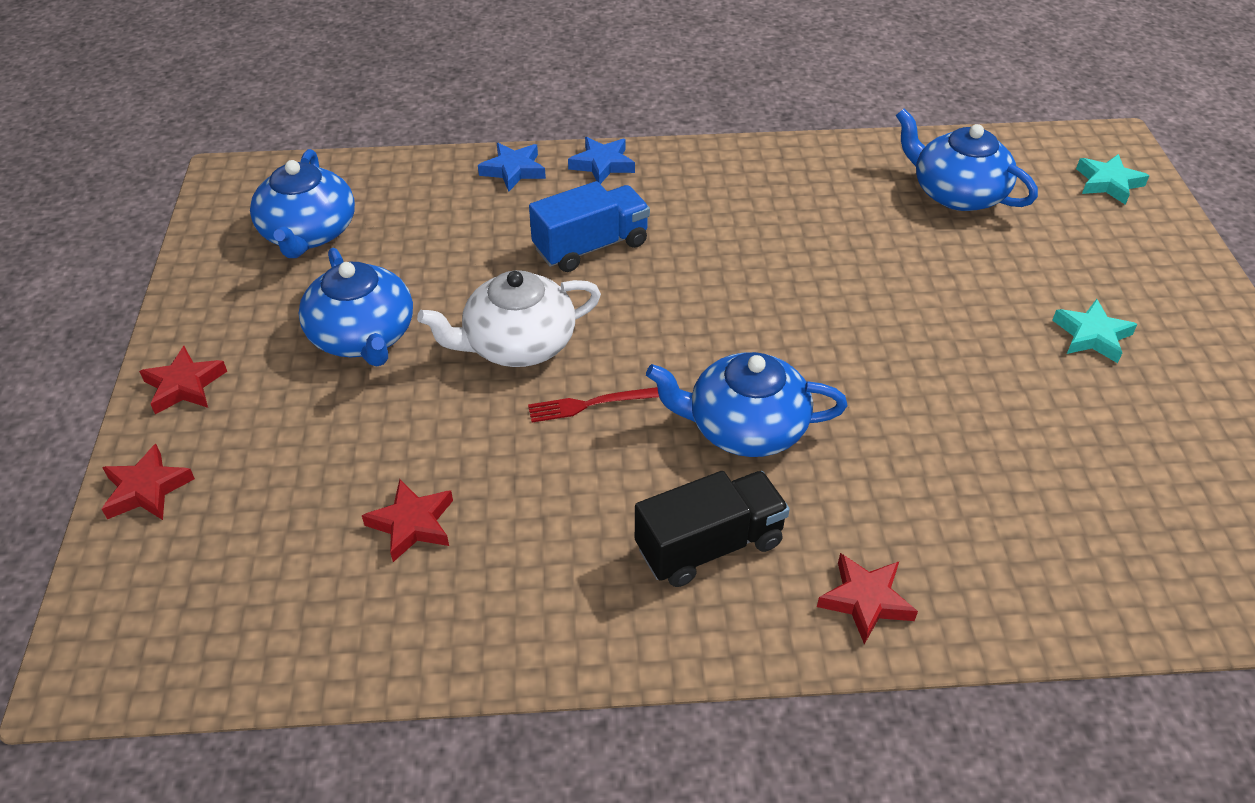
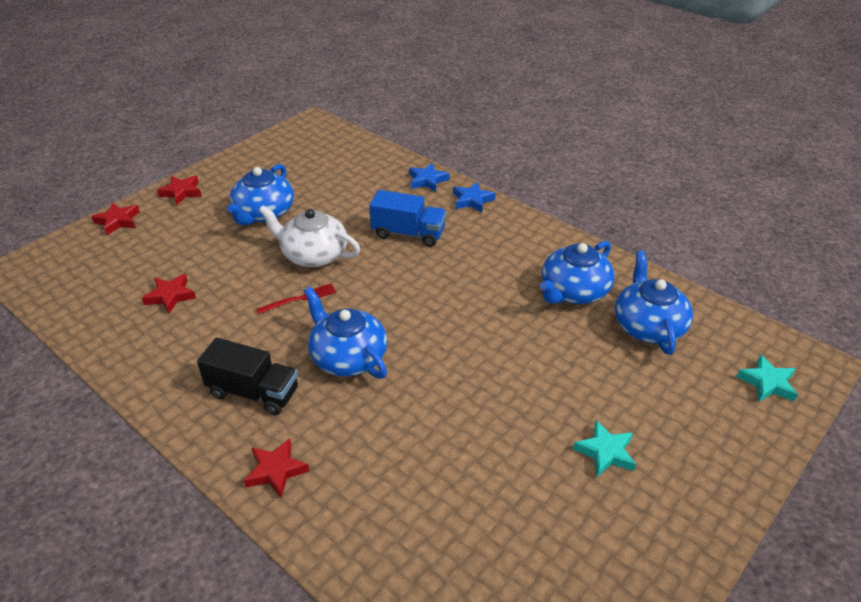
camera: 45 degrees right, 5 degrees down
blue teapot [250,149,355,258] -> blue teapot moved to [540,241,614,304]
red fork [528,387,659,423] -> red fork turned 120 degrees clockwise [257,284,336,314]

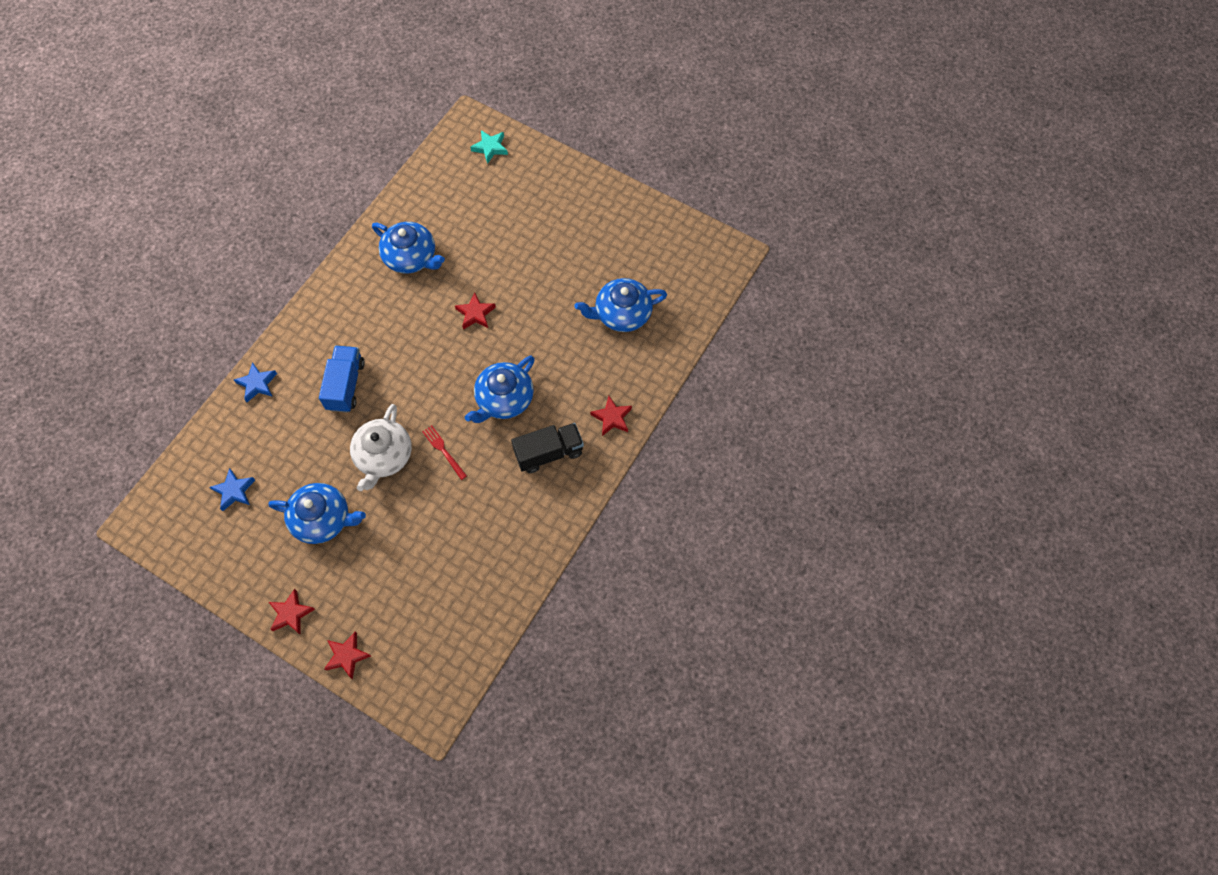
camera: 100 degrees left, 25 degrees up
red star [142,274,196,314] -> red star moved to [455,292,496,330]
black truck [197,338,298,415] -> black truck turned 60 degrees clockwise [511,423,584,473]
blue star [453,182,496,213] -> blue star moved to [210,468,255,511]
turquoise star [573,420,636,477] -> none
blue teapot [615,251,693,355] -> blue teapot moved to [574,278,667,332]

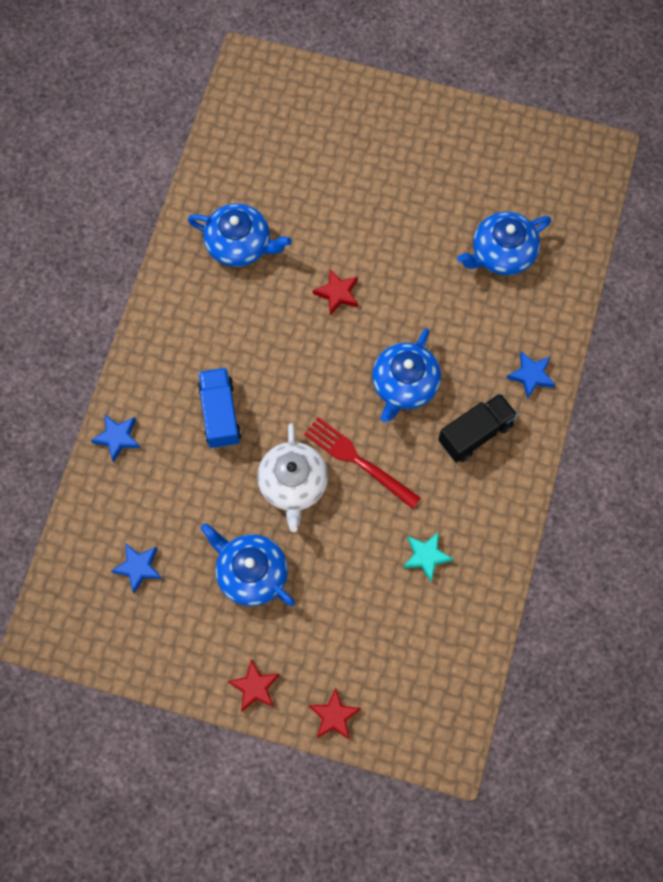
camera: 15 degrees left, 5 degrees up
blue teapot [268,483,366,544] -> blue teapot turned 135 degrees counterclockwise [201,523,295,606]
red fork [422,425,467,480] -> red fork [304,417,421,509], size x1.71
turquoise star [470,130,508,164] -> turquoise star moved to [403,532,453,582]
red star [590,396,632,436] -> blue star [506,351,556,399]

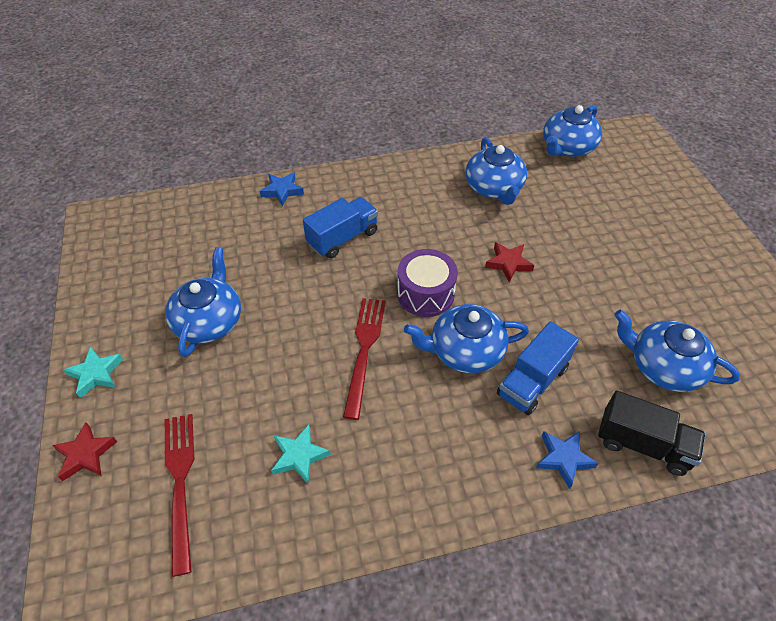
camera: 60 degrees right, 20 degrees down
blue star [111,543,162,593] -> none
red star [228,659,280,711] -> turquoise star [64,346,123,398]
white teapot [257,423,328,532] -> none
black truck [438,393,518,462] -> black truck moved to [598,391,706,476]
none -> red fork [165,414,194,577]
none -> purple drum [397,249,458,317]
none -> blue truck [497,321,579,415]
none -> blue teapot [543,105,602,157]

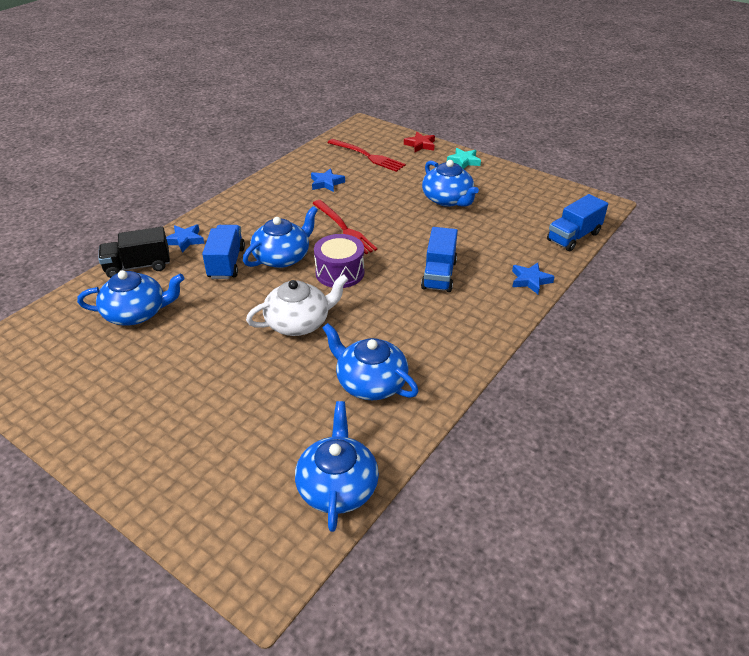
camera: 140 degrees right, 10 degrees down
turquoise star [271,424,331,484] -> blue star [311,168,345,192]
red star [485,242,534,282] -> white teapot [246,275,348,336]
none -> blue truck [547,194,608,251]

